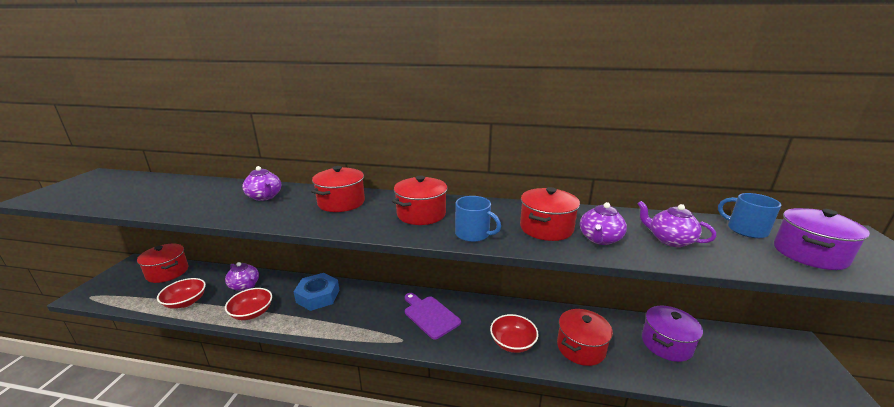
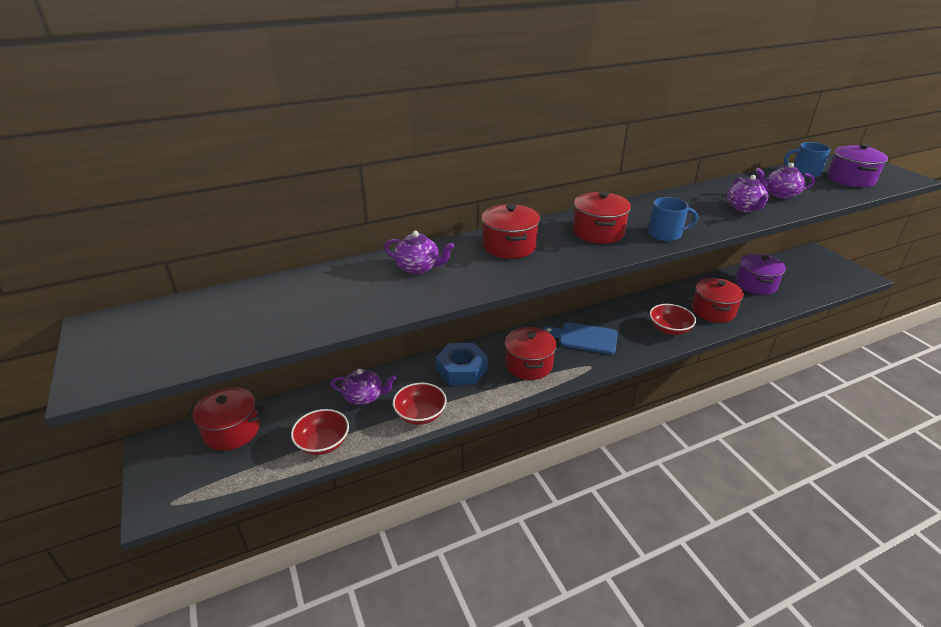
camera: 35 degrees left, 10 degrees up
purple cutting board [405,293,461,340] -> blue cutting board [543,322,618,354]
red pot [520,187,580,241] -> red pot moved to [505,327,557,380]

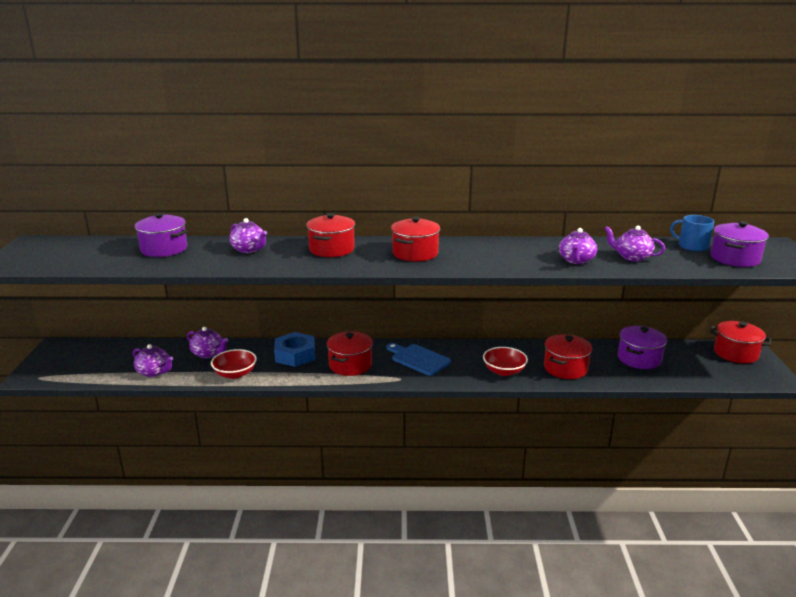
camera: 25 degrees right, 10 degrees down
red pot [186,387,264,451] -> red pot moved to [710,321,771,364]
red bowl [291,409,349,455] -> purple teapot [133,344,173,377]
blue mug [648,197,698,241] -> none
none -> purple pot [135,213,188,257]

